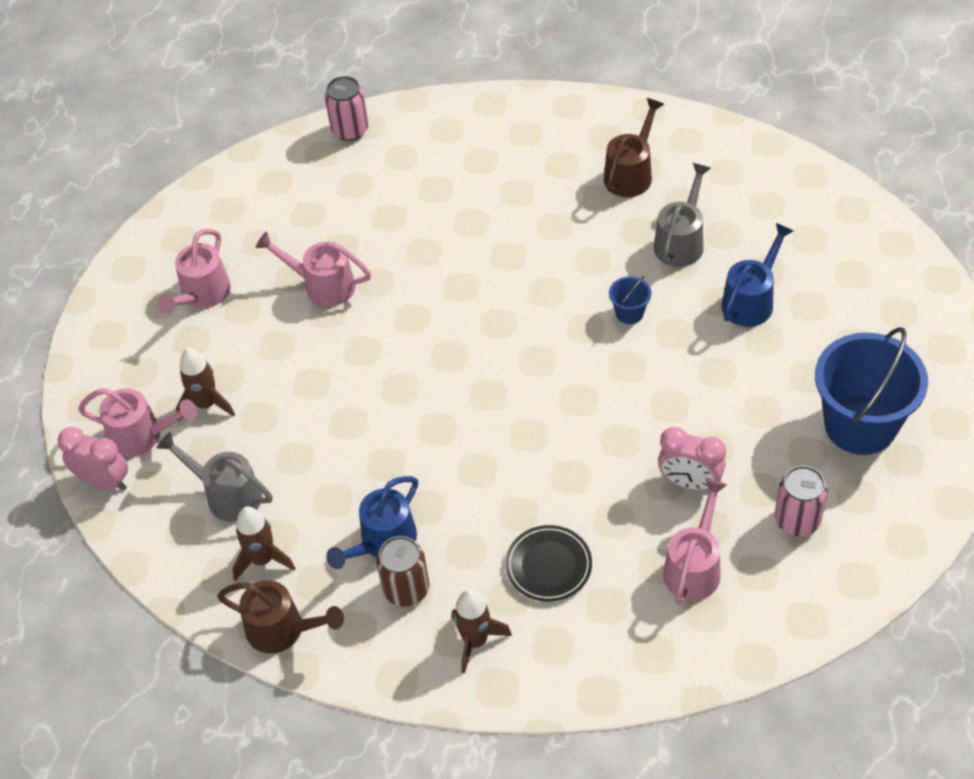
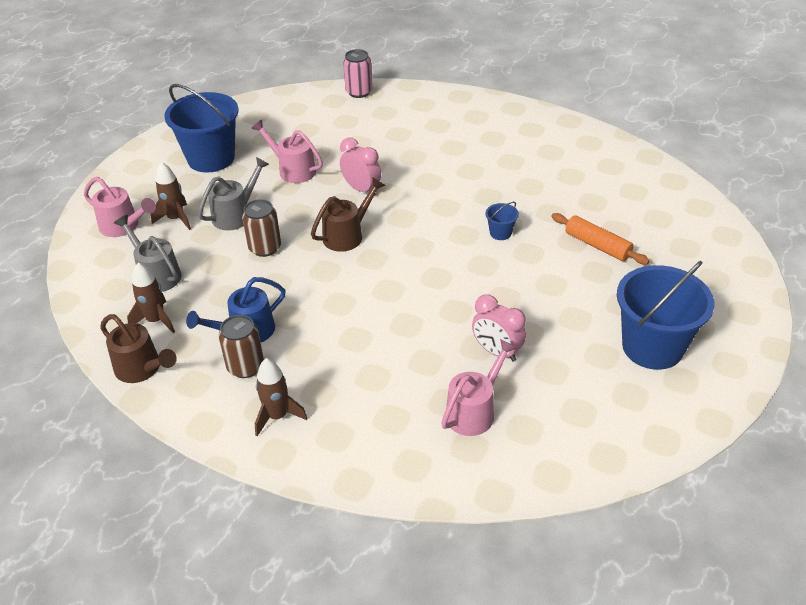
camera: 15 degrees right, 10 degrees down
pink clock [57,427,128,491] -> pink clock moved to [340,137,381,195]
pink watering can [157,229,231,314] -> blue bucket [164,84,239,173]
black plate [505,525,592,602] -> none
brown watering can [604,98,664,197] -> brown watering can moved to [311,178,386,252]
grey watering can [654,163,711,267] -> grey watering can moved to [198,157,269,231]
blue watering can [721,223,794,327] -> orange rolling pin [551,213,649,264]
pink can [775,465,828,536] -> none
none -> brown can [242,199,281,257]

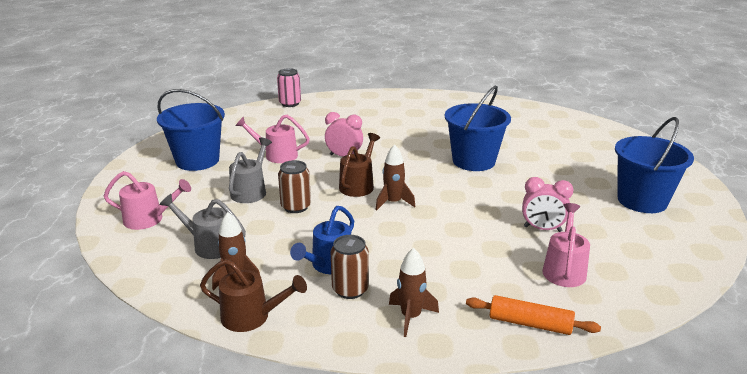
camera: 25 degrees left, 15 degrees down
brown rocket [151,162,191,230] -> brown rocket moved to [376,144,415,211]
blue bucket [485,202,519,240] -> blue bucket [445,86,511,171], size x2.41
orange rolling pin [551,213,649,264] -> orange rolling pin moved to [466,295,601,335]

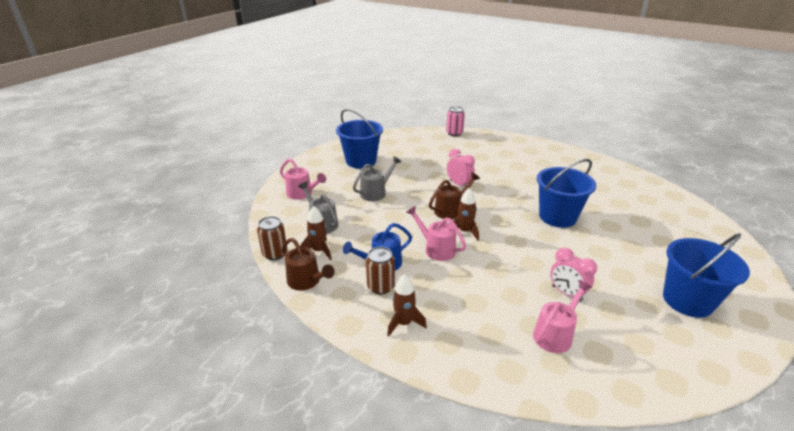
camera: 30 degrees right, 5 degrees up
pink watering can [235,115,310,163] -> pink watering can moved to [406,206,466,261]
brown can [278,160,311,213] -> brown can moved to [257,216,288,260]
orange rolling pin [466,295,601,335] -> none

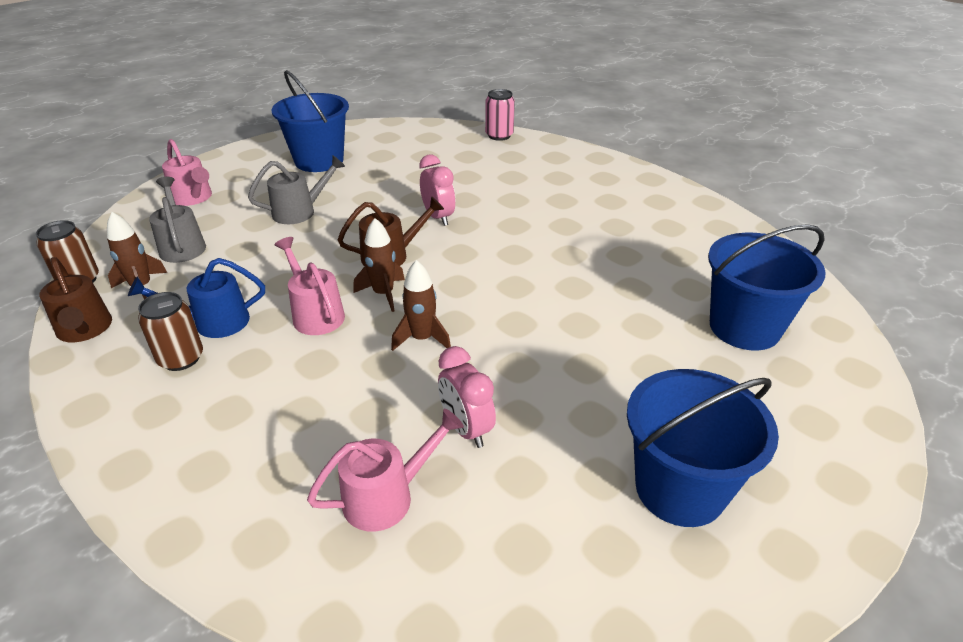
camera: 15 degrees right, 5 degrees up
brown rocket [387,274,427,337] -> brown rocket moved to [391,260,451,351]
blue bucket [537,159,596,228] -> blue bucket moved to [708,224,825,350]

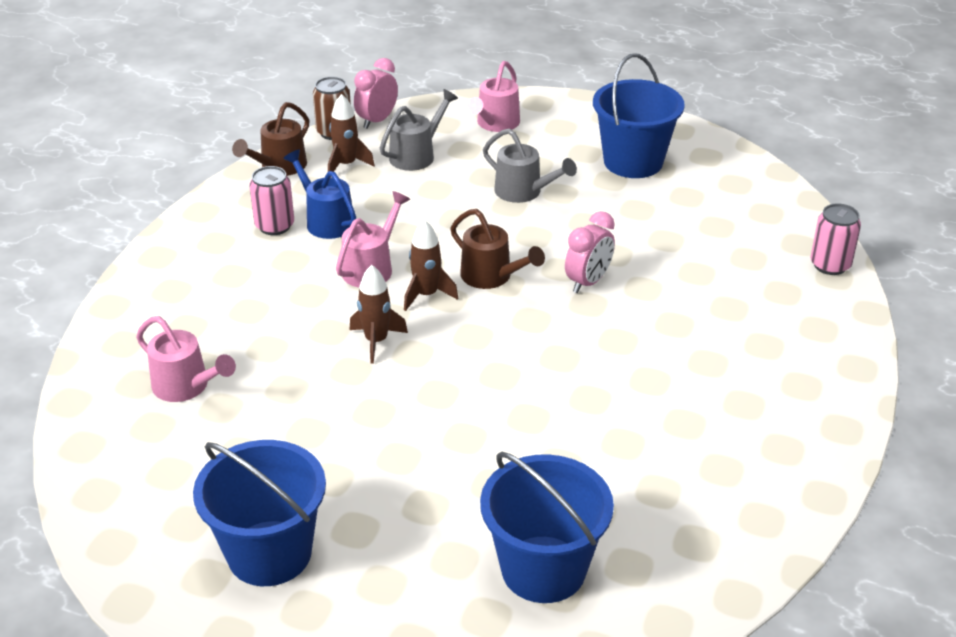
camera: 65 degrees right, 0 degrees up
brown can [138,292,203,371] -> pink can [249,166,294,235]
pink clock [438,346,496,448] -> pink clock moved to [354,58,398,129]

